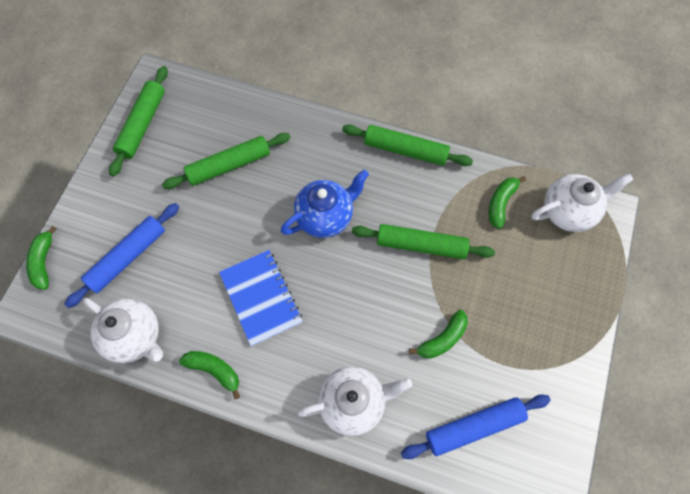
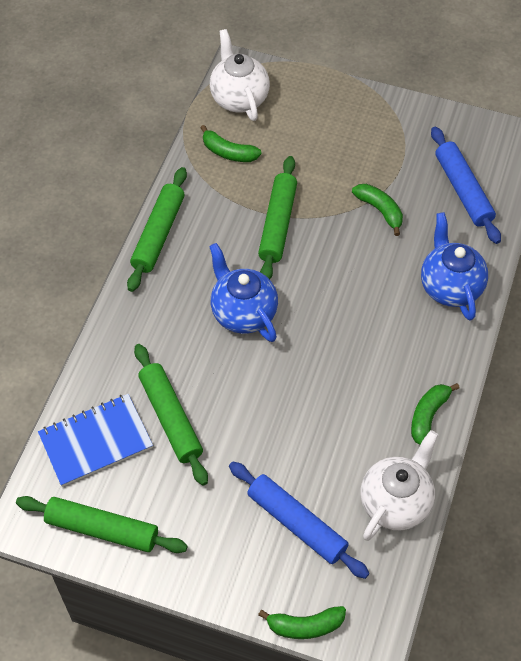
camera: 90 degrees left, 10 degrees down
blue notebook [219,250,303,346] -> blue notebook moved to [38,394,153,487]
white teapot [297,366,412,436] -> blue teapot [421,212,488,321]

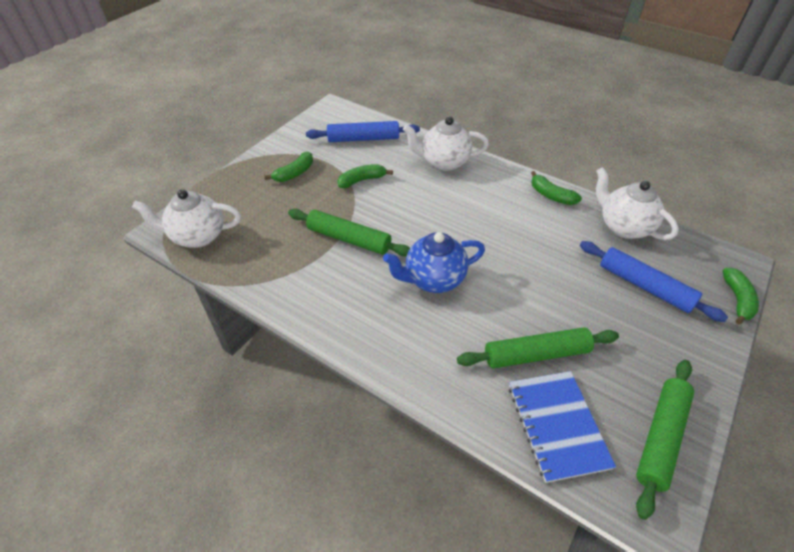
camera: 75 degrees left, 10 degrees down
green rolling pin [127,167,187,292] -> none
green banana [201,125,262,162] -> green banana moved to [265,152,313,182]
blue rolling pin [229,461,369,579] -> blue rolling pin turned 75 degrees clockwise [580,241,728,322]
blue teapot [421,212,488,321] -> white teapot [403,116,489,171]

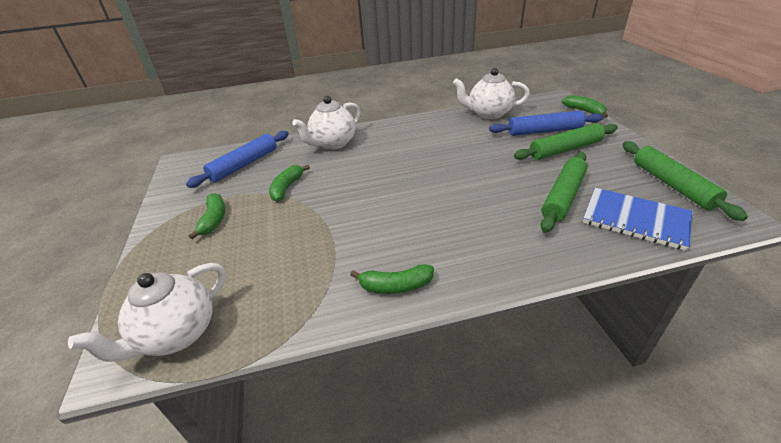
camera: 45 degrees left, 10 degrees down
green rolling pin [288,209,410,257] -> green rolling pin moved to [514,123,618,160]
blue teapot [383,232,485,293] -> none
green banana [531,171,582,205] -> green banana moved to [350,264,434,294]

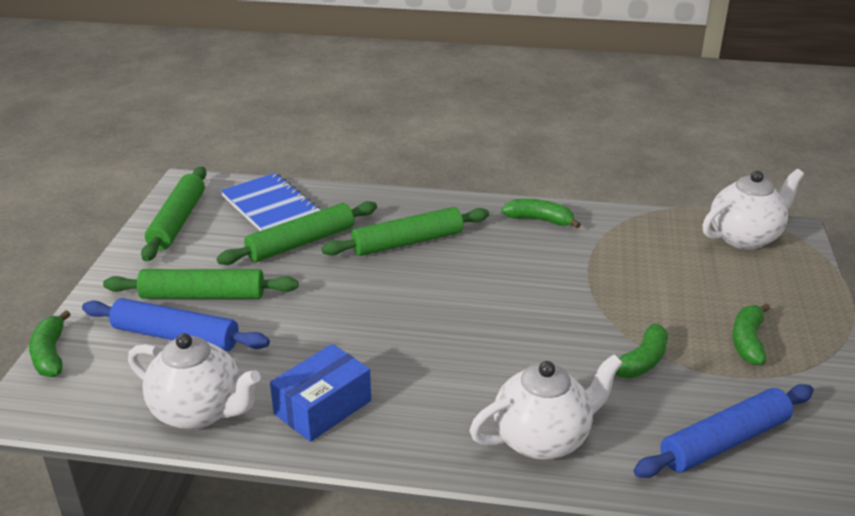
camera: 160 degrees left, 5 degrees down
none -> blue box [270,344,371,442]
none -> green rolling pin [321,207,489,256]

